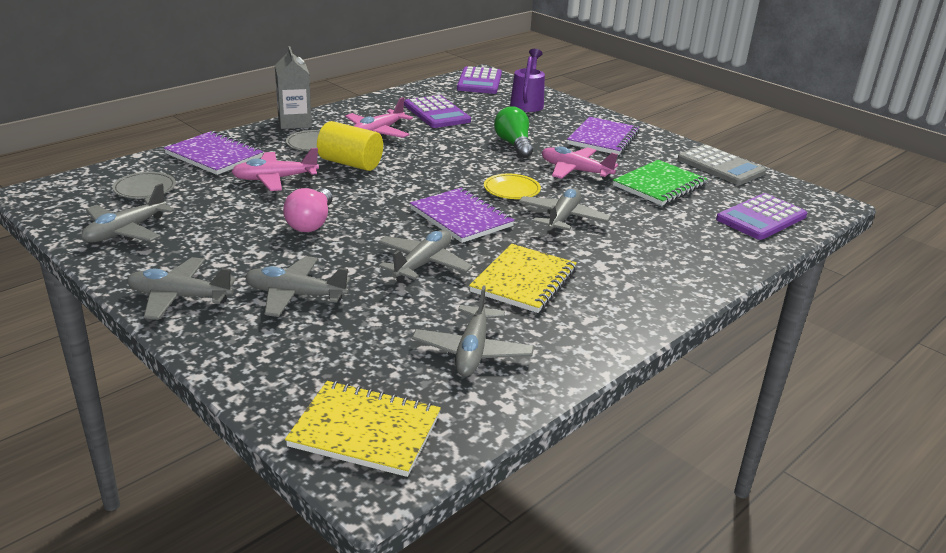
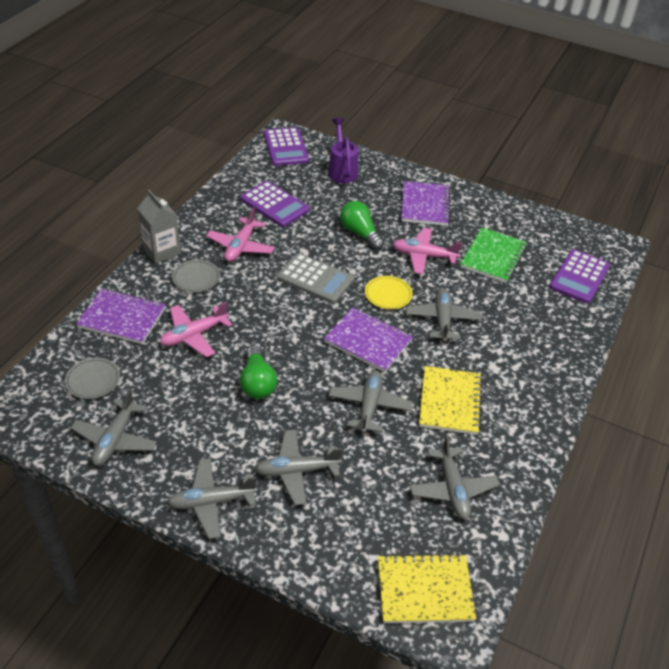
camera: 20 degrees left, 15 degrees up
pink light bulb [283,188,333,232] -> green light bulb [240,345,277,399]
yellow cylinder [317,121,383,171] -> none
grey calculator [677,144,766,185] -> grey calculator moved to [277,253,354,304]

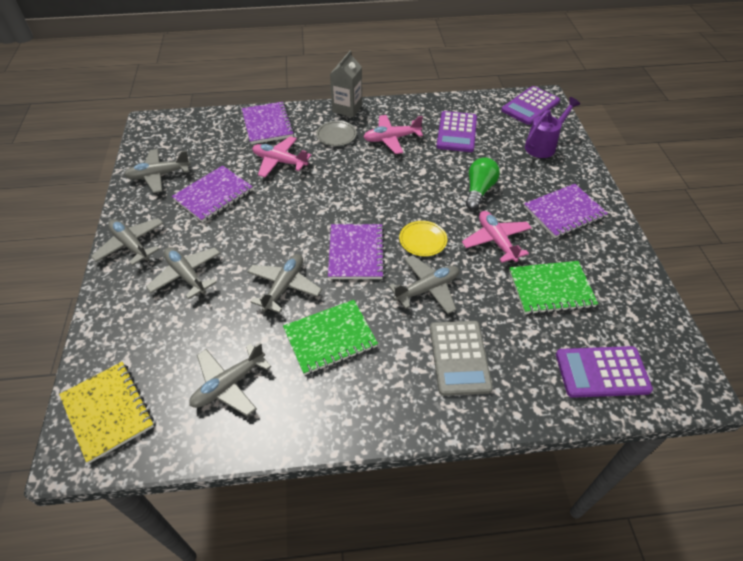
camera: 60 degrees right, 5 degrees up
grey plate [65,358,120,399] -> none
green light bulb [240,345,277,399] -> none
grey calculator [277,253,354,304] -> grey calculator moved to [430,321,493,396]
grey plane [329,370,412,433] -> grey plane turned 45 degrees counterclockwise [247,254,322,313]
yellow notebook [419,366,483,435] -> green notebook [283,300,378,375]
none -> purple notebook [172,165,253,222]

